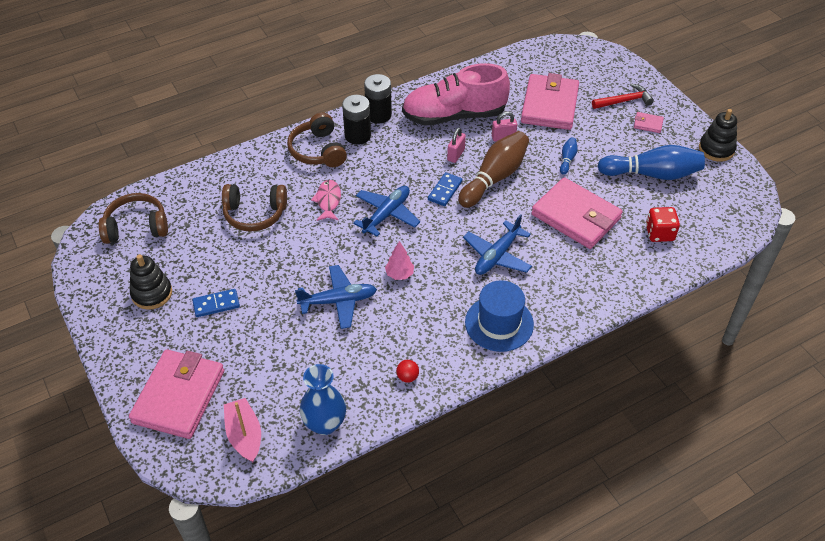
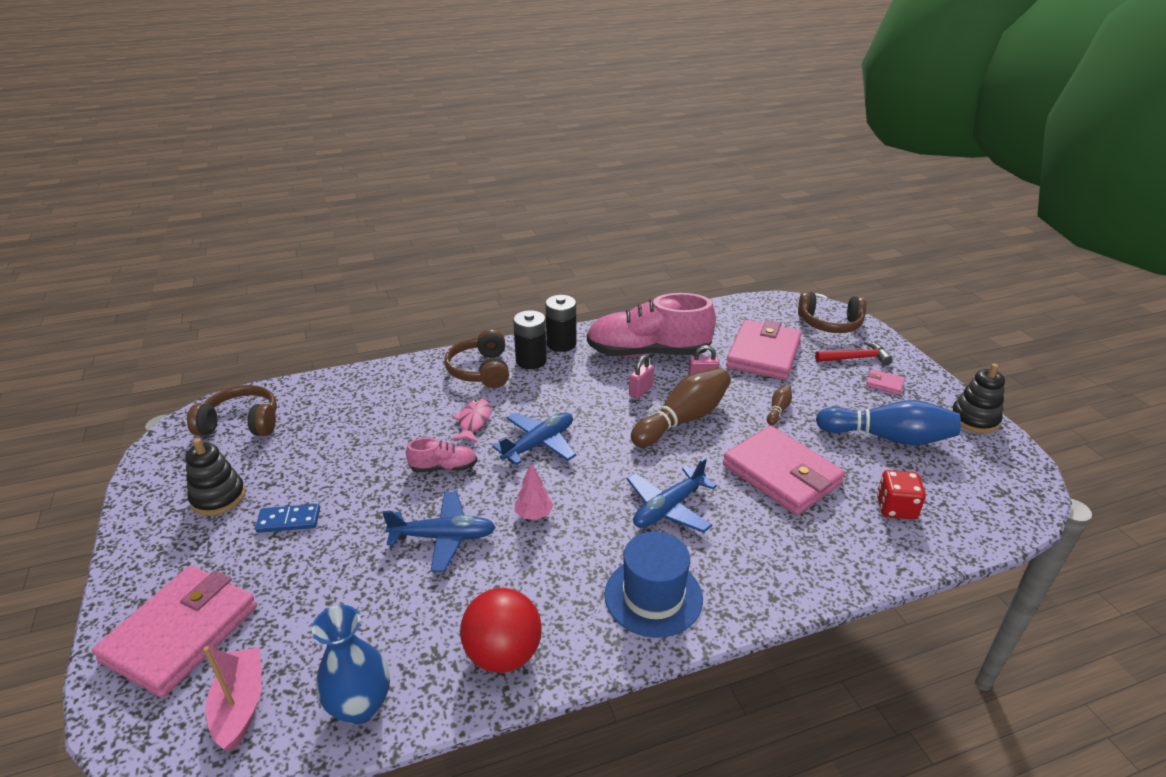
camera: 10 degrees right, 15 degrees down
brown headphones [222,184,287,232] -> brown headphones moved to [798,292,867,333]
red ball [396,360,419,383] -> red ball [460,588,542,673], size x2.35
blue domino [428,172,462,206] -> none
blue bowling pin [560,137,578,175] -> brown bowling pin [767,384,792,425]
none -> pink shoe [406,438,477,472]

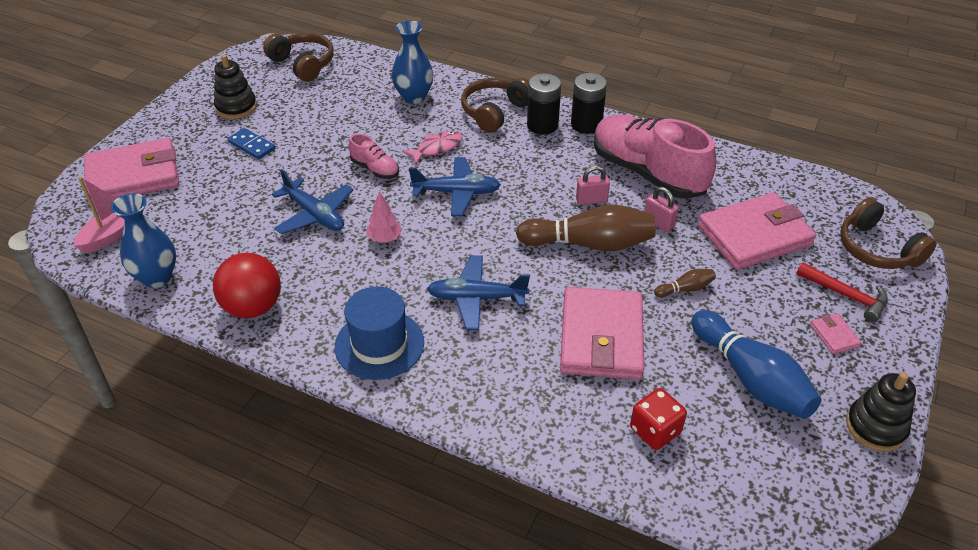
camera: 45 degrees right, 10 degrees up
none -> blue vase [392,20,433,104]

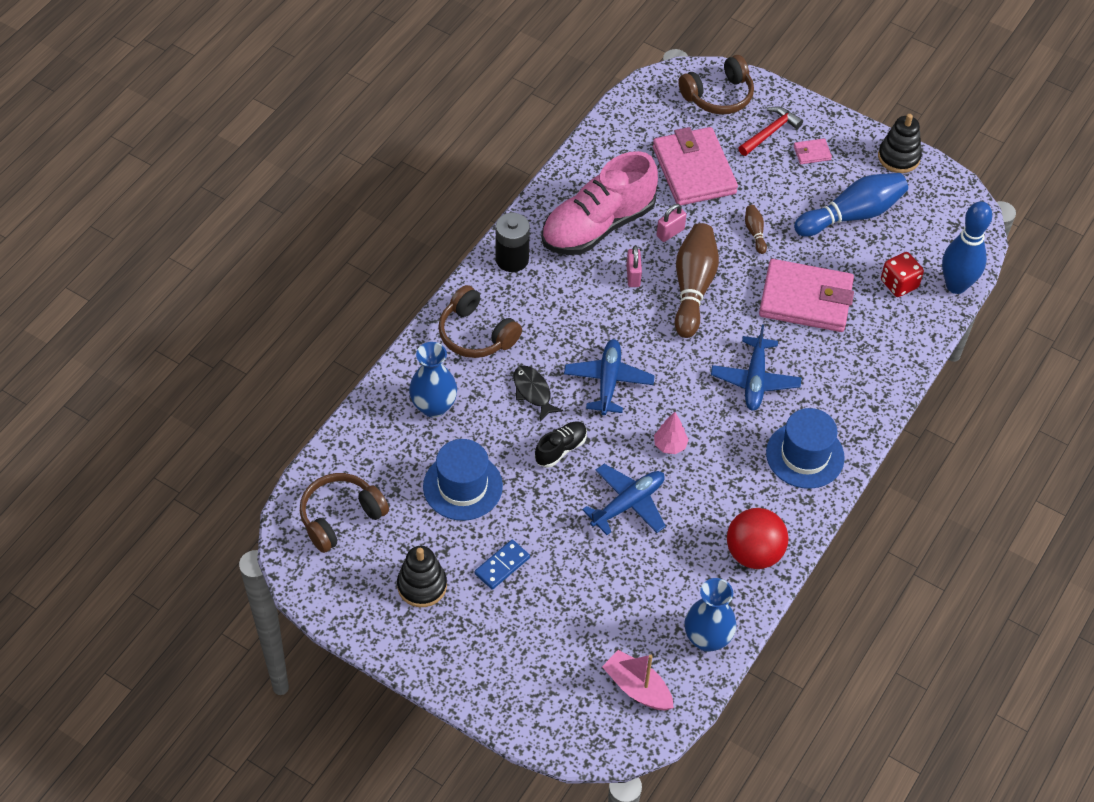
camera: 85 degrees left, 10 degrees up
pink wallet [84,138,179,204] -> none
pink shoe [349,134,399,179] -> black shoe [535,421,587,468]
pink fish [402,131,462,164] -> black fish [514,366,563,421]
black battery [527,74,561,135] -> none
none -> blue hat [423,439,503,521]
none -> blue bowling pin [942,201,992,294]

